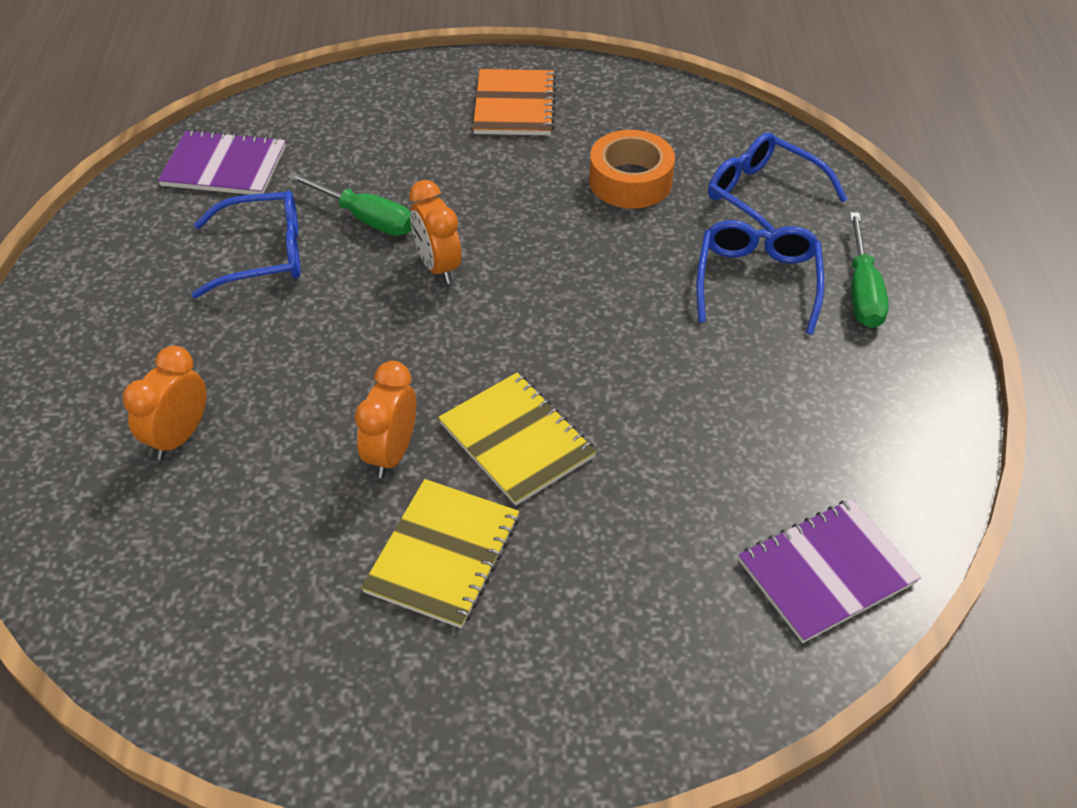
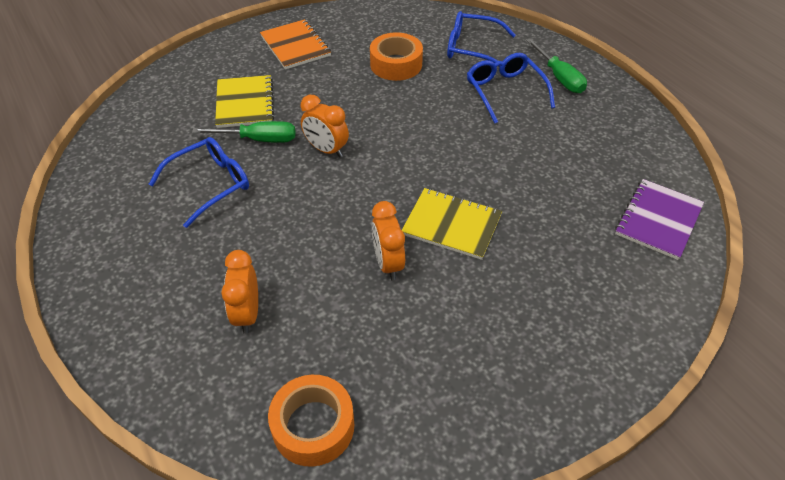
camera: 30 degrees left, 0 degrees up
purple notebook [158,130,286,195] -> none
yellow notebook [361,479,519,628] -> yellow notebook moved to [215,75,274,128]
none -> orange tape [268,375,355,467]

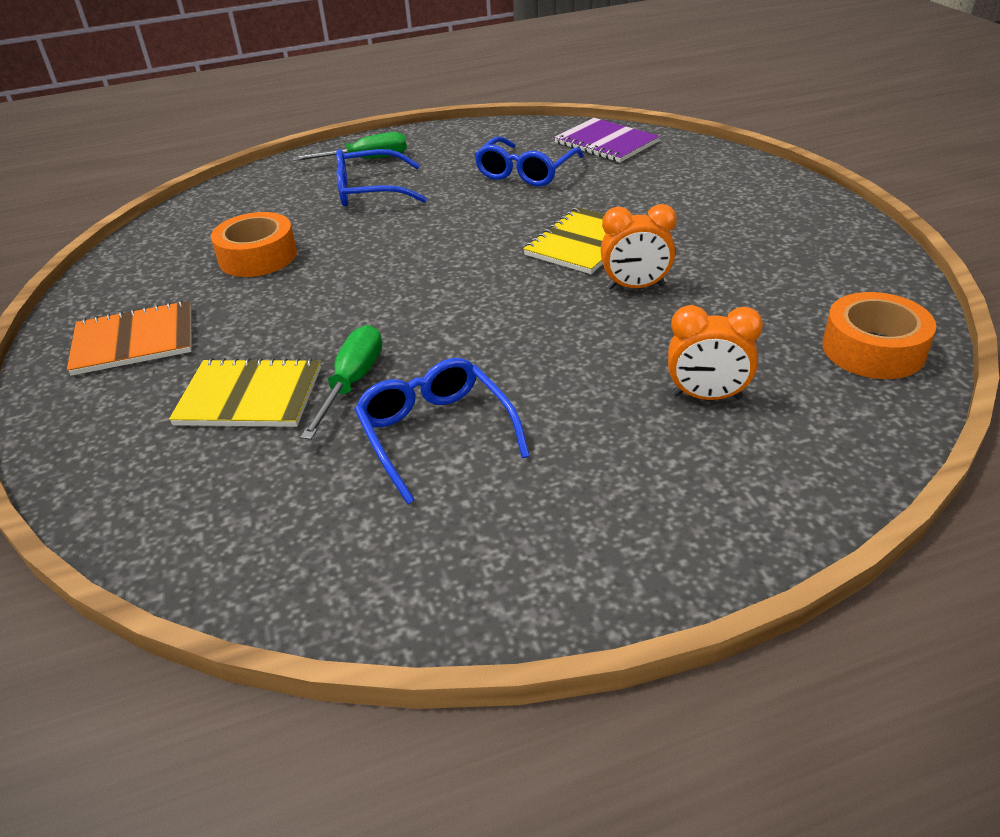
camera: 75 degrees left, 10 degrees down
orange clock [300,95,349,158] -> none
blue glasses [447,11,516,67] -> blue glasses moved to [474,137,584,186]

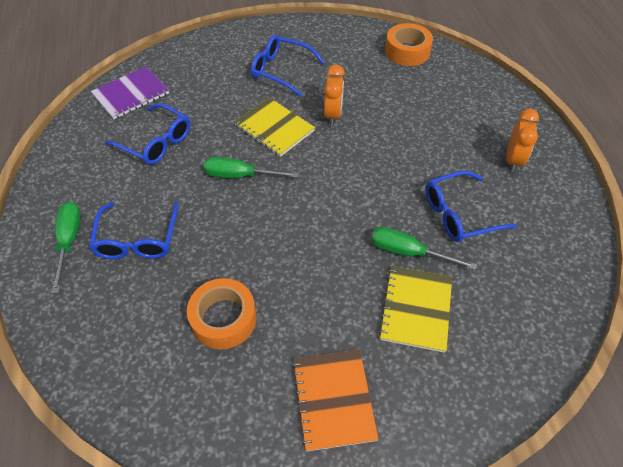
camera: 85 degrees left, 15 degrees up
orange clock [668,305,763,400] -> orange clock moved to [506,109,539,172]
none -> green screwdriver [203,157,299,178]
none -> blue glasses [251,35,325,97]

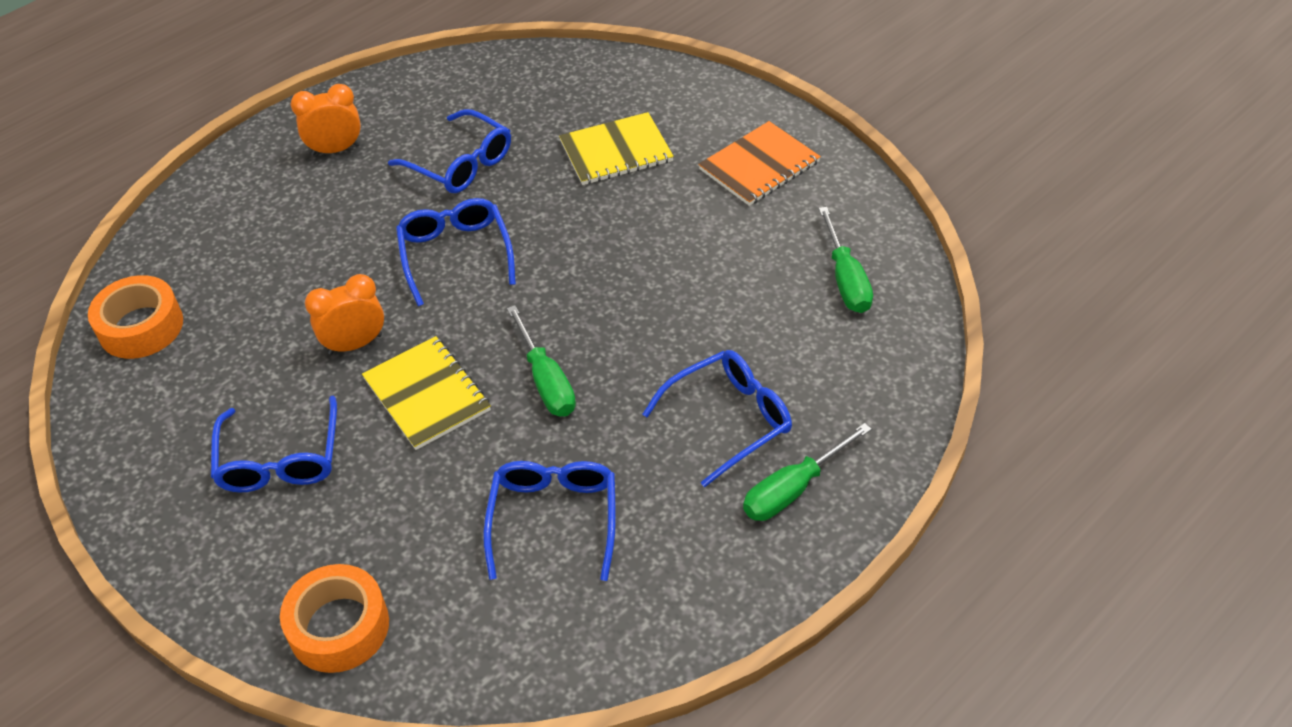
camera: 120 degrees left, 5 degrees down
purple notebook [91,67,169,120] -> none
orange tape [187,278,257,349] -> orange tape moved to [280,564,389,673]
yellow notebook [234,98,315,157] -> yellow notebook turned 45 degrees counterclockwise [362,336,491,450]
green screwdriver [371,227,477,270] -> green screwdriver moved to [819,207,873,313]
none -> blue glasses [396,198,516,306]

